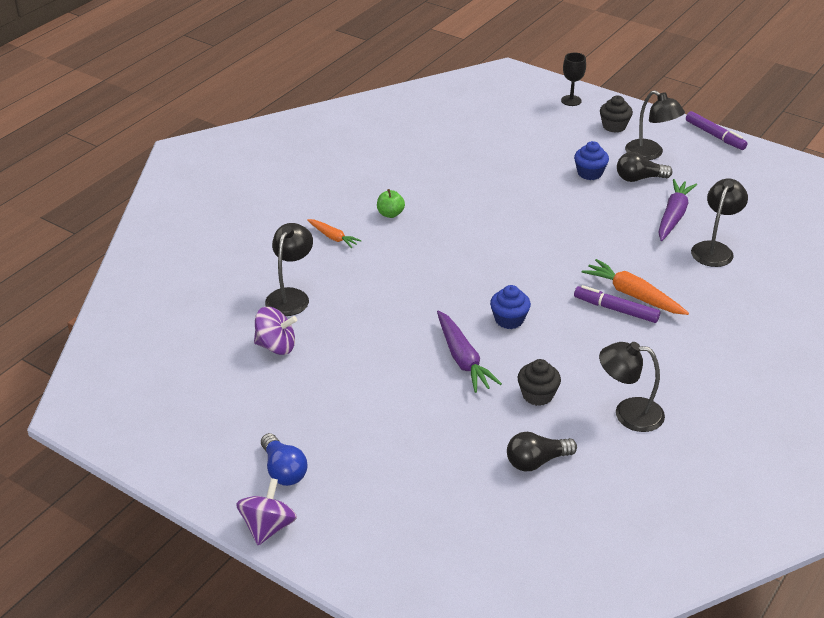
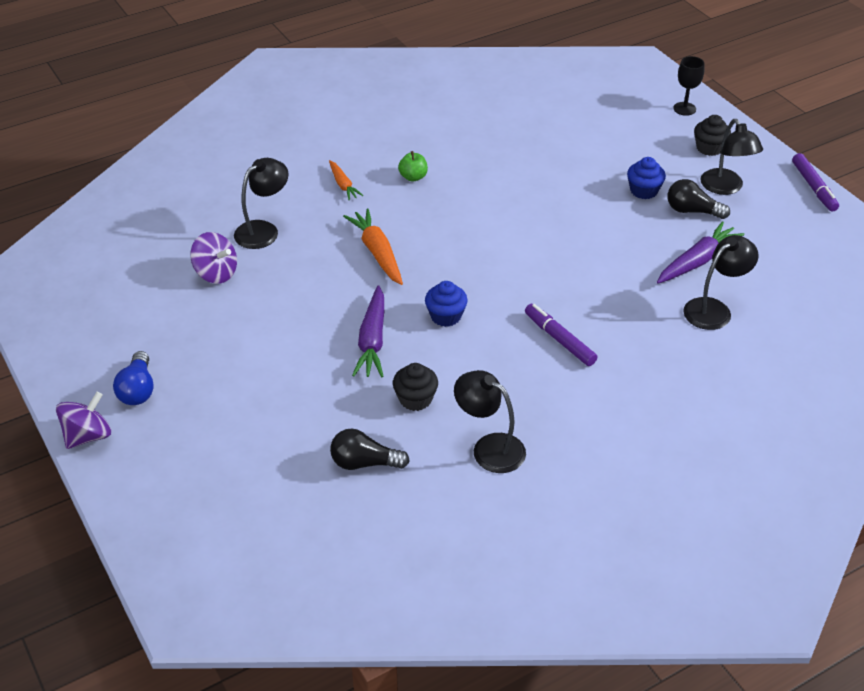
camera: 25 degrees right, 5 degrees up
orange carrot [582,259,689,315] -> orange carrot moved to [343,209,403,285]

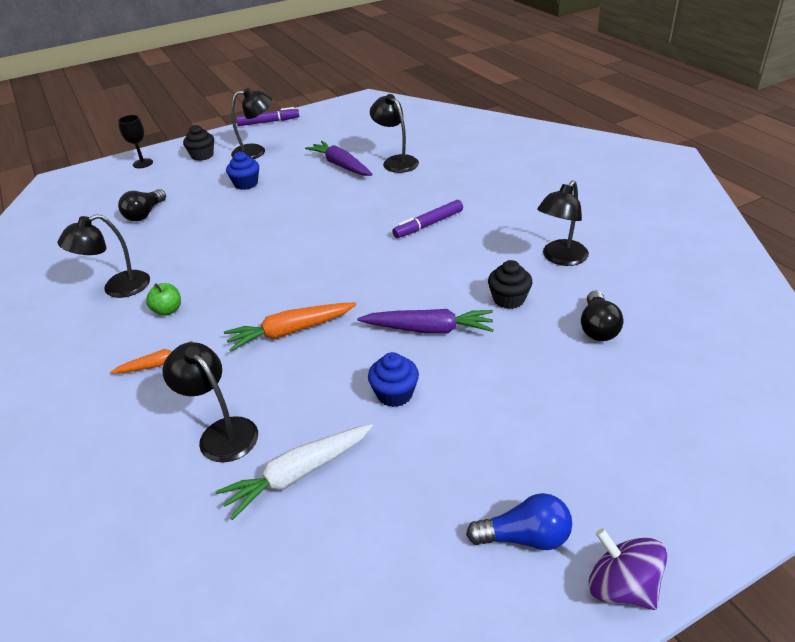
camera: 85 degrees left, 5 degrees down
purple spinning top [190,232,237,284] -> white carrot [216,424,373,520]
blue cupcake [425,281,468,327] -> blue cupcake moved to [368,352,419,407]
black light bulb [668,179,730,219] -> black light bulb moved to [118,189,166,221]
none -> black lamp [57,214,150,298]

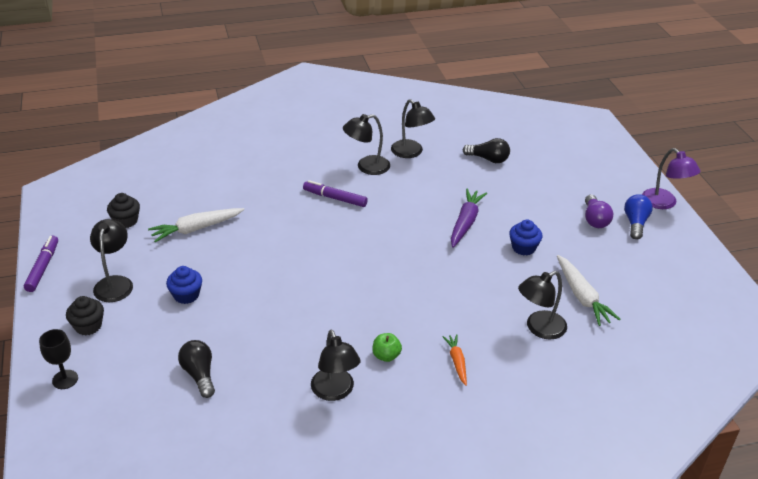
camera: 80 degrees left, 0 degrees up
black light bulb [118,189,166,221] -> black light bulb turned 150 degrees counterclockwise [178,340,215,398]
orange carrot [224,303,357,351] -> none
purple carrot [305,141,373,176] -> white carrot [148,208,244,242]
black lamp [370,94,419,173] -> black lamp moved to [343,114,390,175]
purple marker [392,200,463,238] -> purple marker turned 135 degrees clockwise [303,180,368,207]
black cupcake [488,260,533,309] -> black cupcake moved to [107,193,140,228]
purple spinning top [588,528,667,610] -> purple lamp [642,148,701,209]
none -> purple light bulb [585,195,613,228]

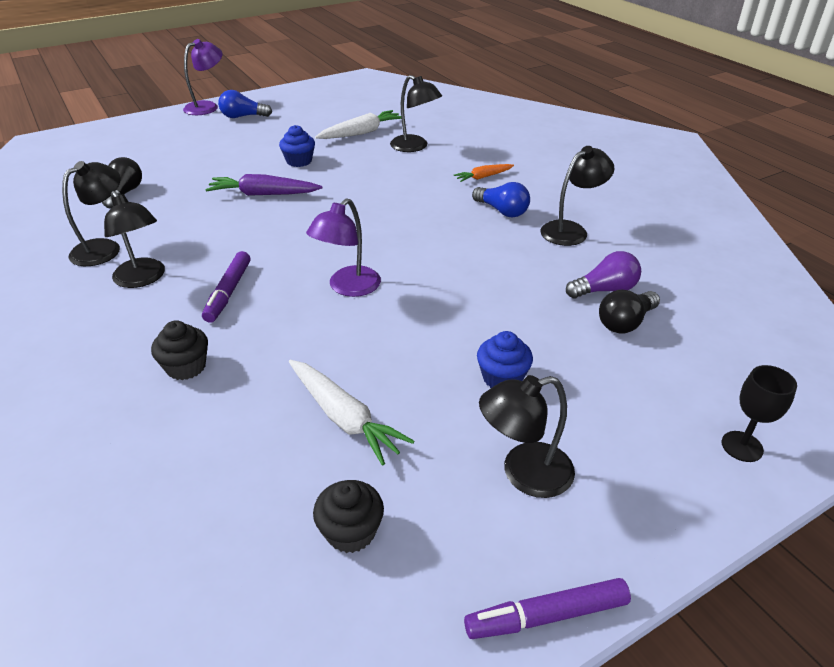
camera: 105 degrees left, 0 degrees up
black cupcake [66,296,104,335] -> black cupcake moved to [151,320,208,380]
green apple [372,333,402,362] -> blue light bulb [472,182,530,217]
purple light bulb [585,195,613,228] -> purple light bulb moved to [566,251,641,298]
none -> purple lamp [306,199,381,297]

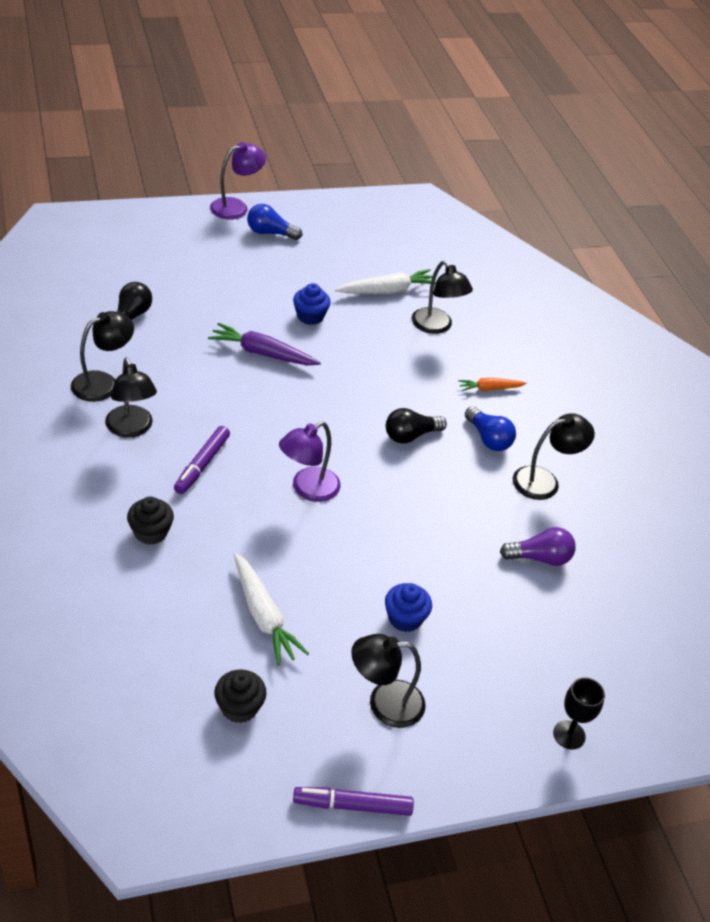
camera: 10 degrees right, 5 degrees up
black light bulb [599,290,660,334] -> black light bulb moved to [386,408,447,444]

